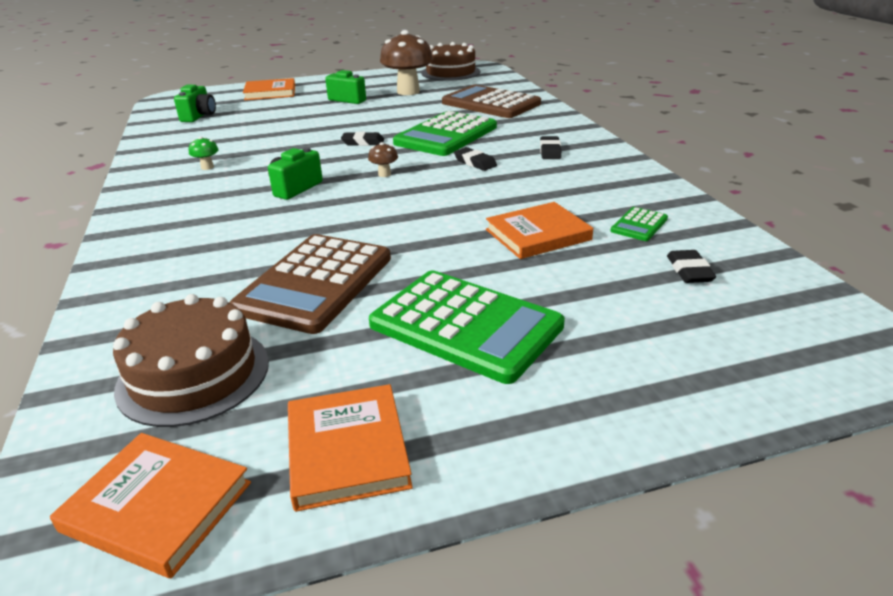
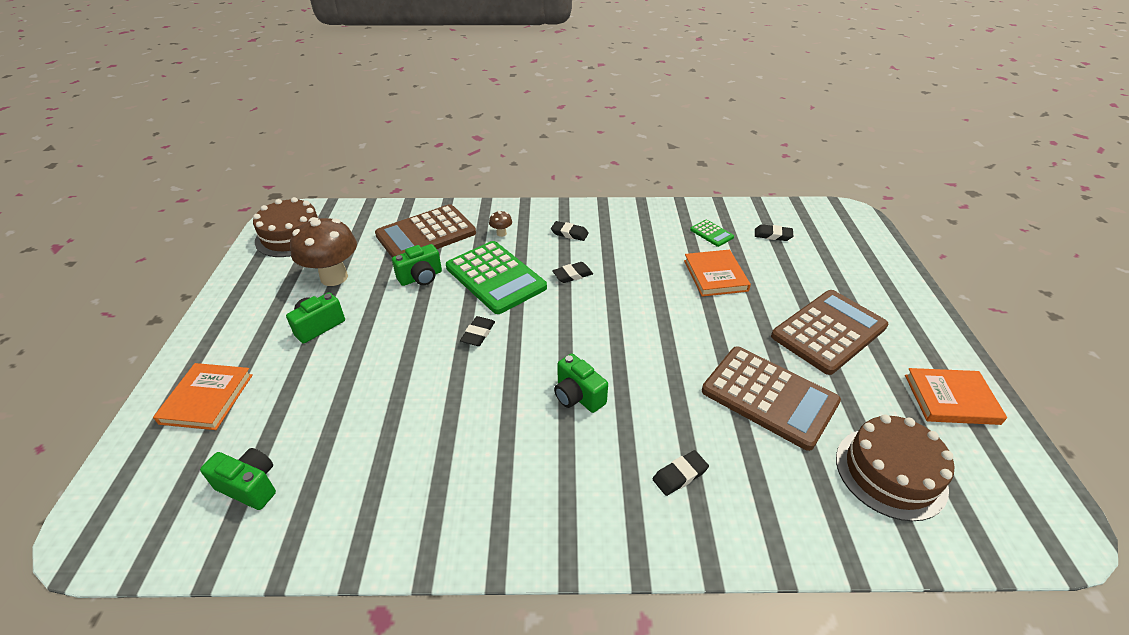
camera: 75 degrees left, 10 degrees up
orange book [50,433,251,579] -> none
green mushroom [189,136,219,170] -> none
brown mushroom [368,142,398,177] -> brown mushroom moved to [489,210,512,237]
green calculator [369,271,565,384] -> brown calculator [771,290,888,375]
none -> green camera [392,244,442,286]
none -> black eraser [652,450,709,496]

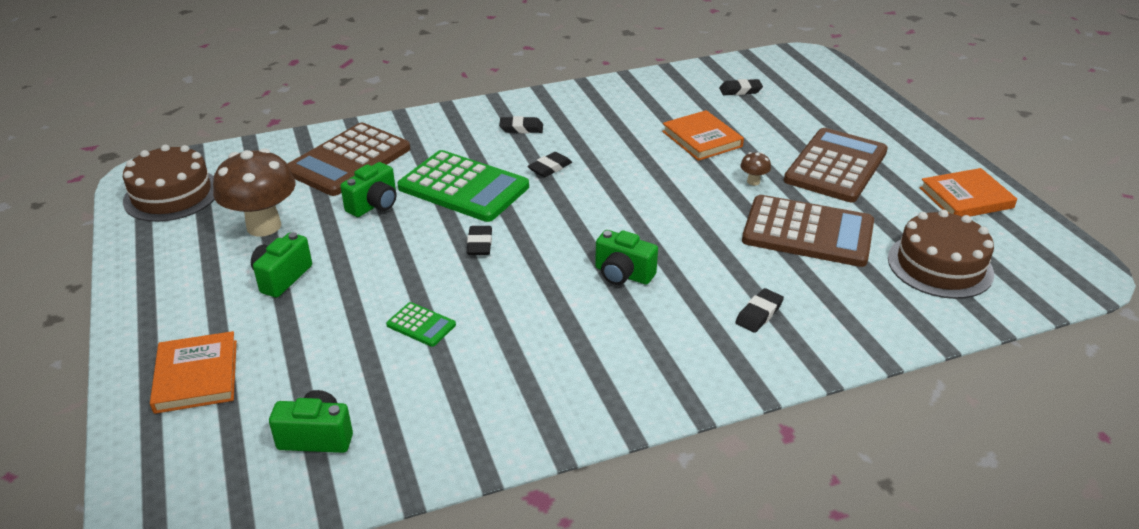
camera: 20 degrees left, 5 degrees down
brown mushroom [489,210,512,237] -> brown mushroom moved to [740,152,771,186]
green calculator [690,219,734,247] -> green calculator moved to [386,302,456,347]

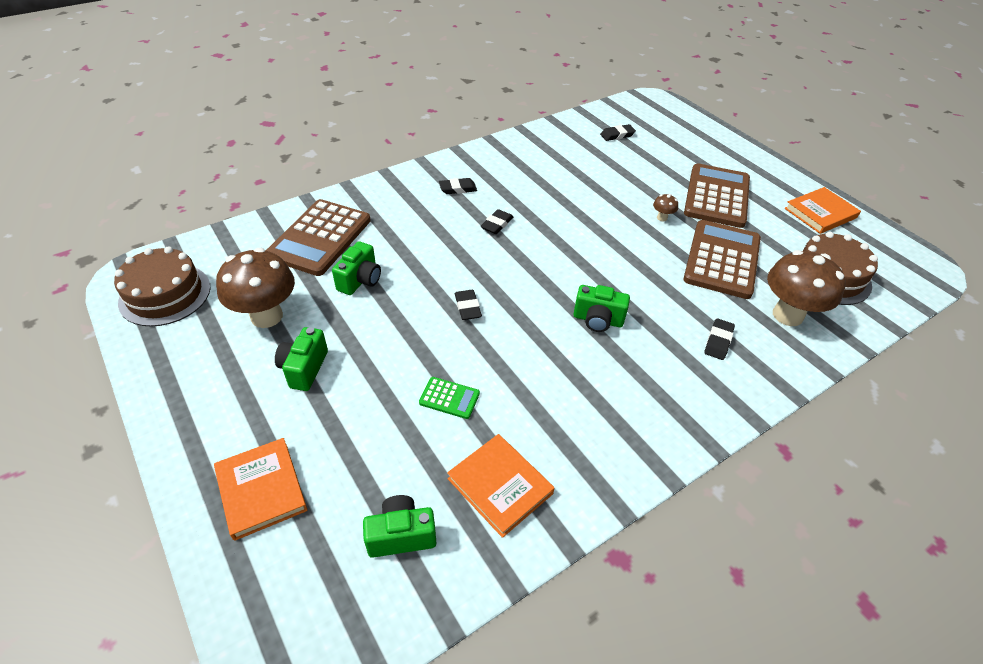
camera: 15 degrees left, 10 degrees up
green calculator [397,150,529,222] -> none
orange book [662,110,744,161] -> orange book moved to [447,434,554,538]
brown calculator [742,195,874,267] -> brown calculator turned 75 degrees counterclockwise [683,220,761,299]
none -> brown mushroom [767,250,846,326]

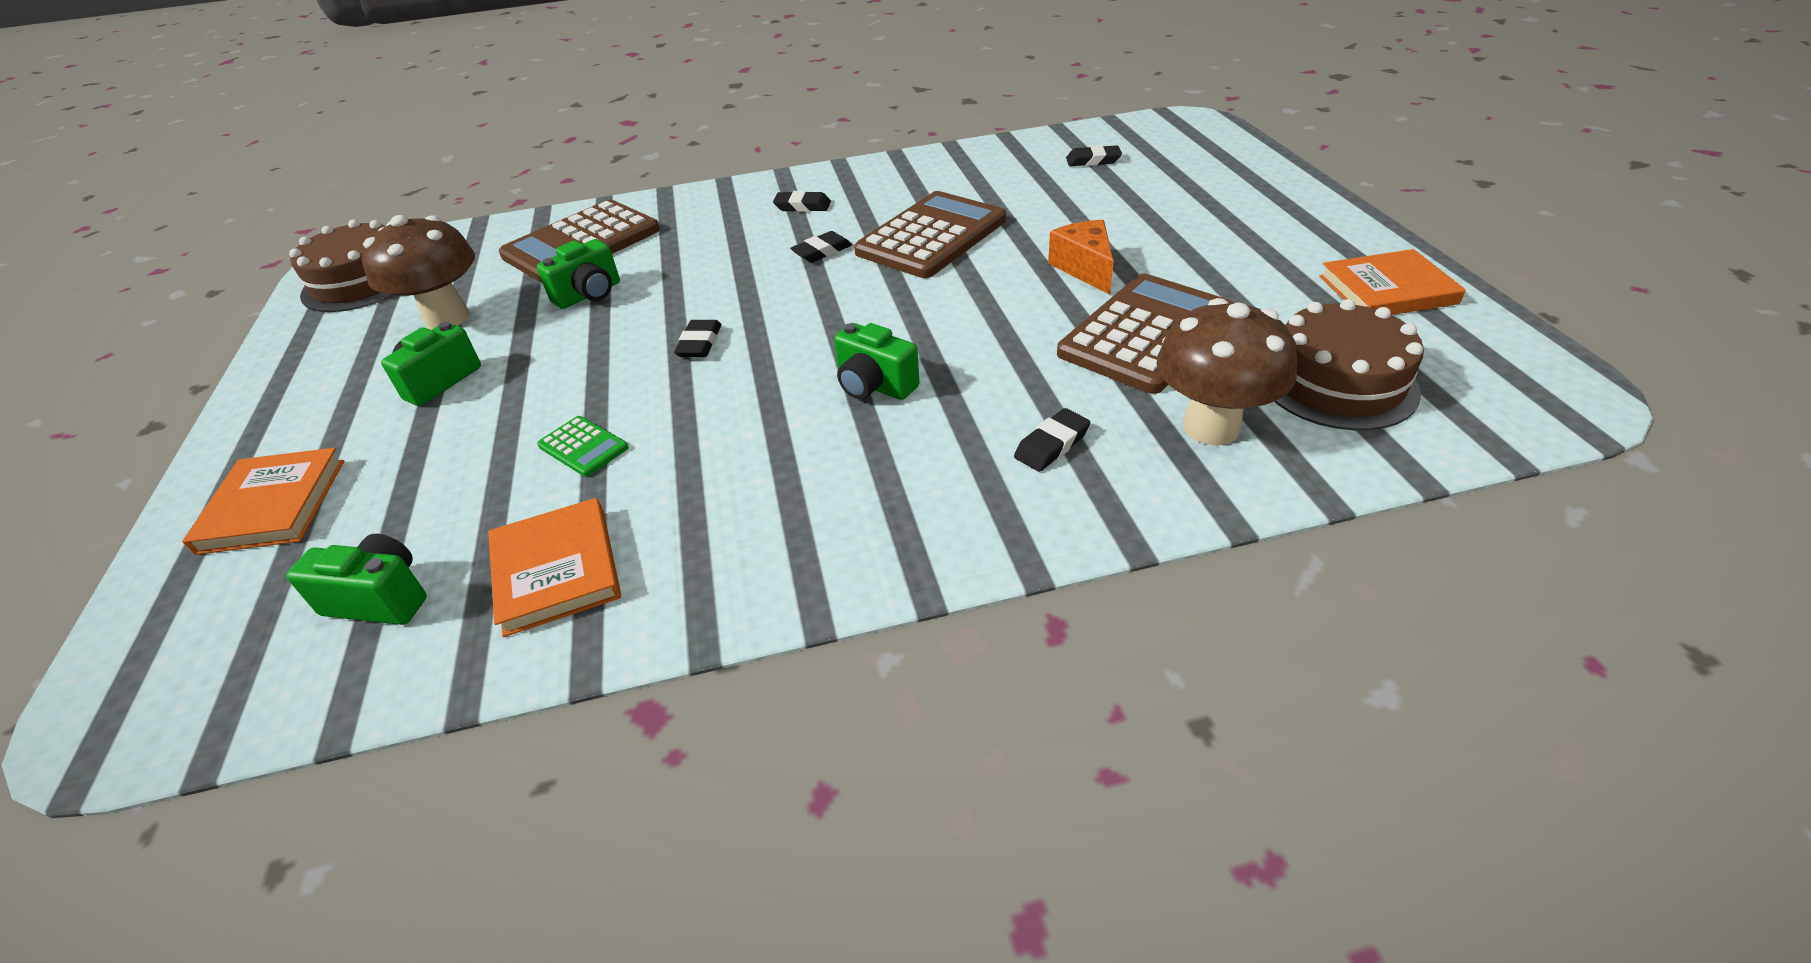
camera: 25 degrees right, 5 degrees down
brown mushroom [653,194,678,221] -> orange cheese [1048,220,1114,295]
brown calculator [684,163,750,228] -> brown calculator moved to [854,191,1006,278]

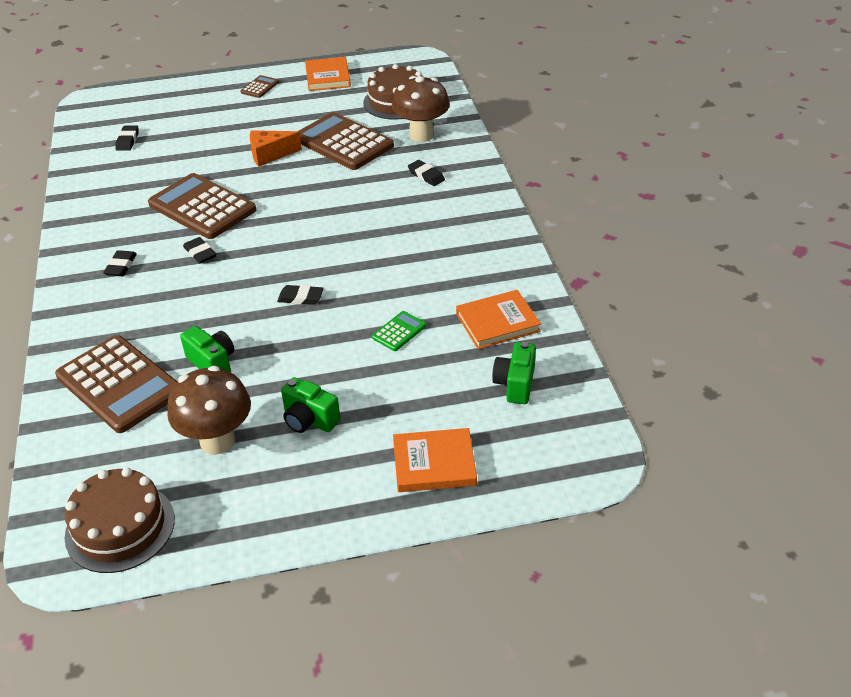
camera: 90 degrees left, 0 degrees up
green camera [834,323,920,400] -> none
none -> brown calculator [241,75,279,98]

